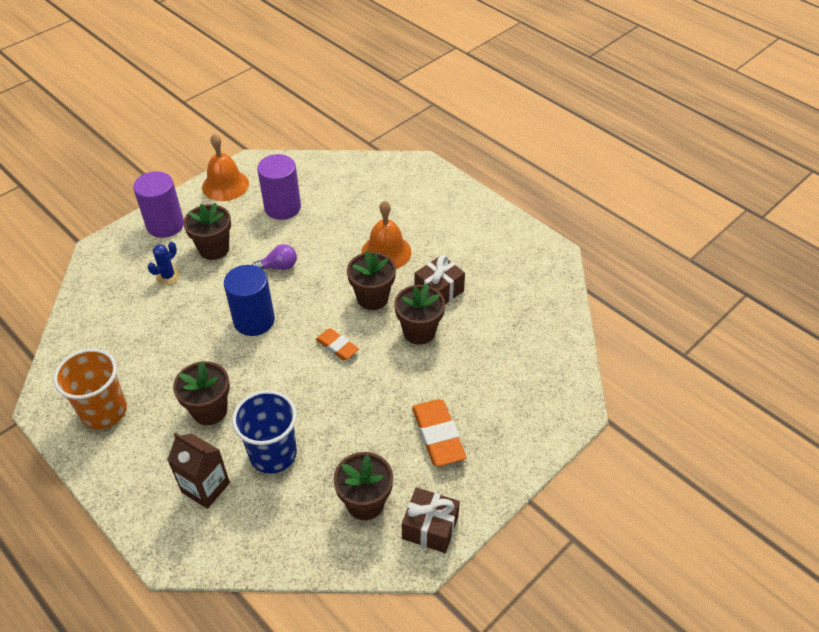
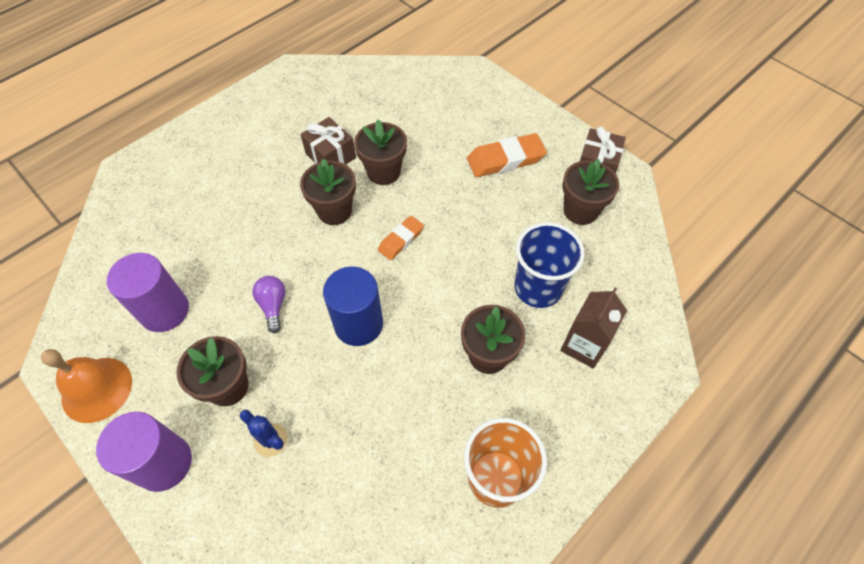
camera: 90 degrees left, 10 degrees up
orange bell [361,201,411,269] -> none

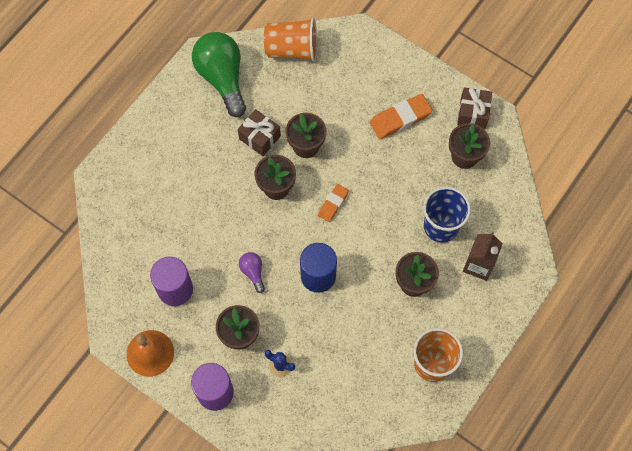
camera: 10 degrees left, 10 degrees up
none -> green light bulb [192,32,246,117]
none -> orange cup [264,18,317,62]

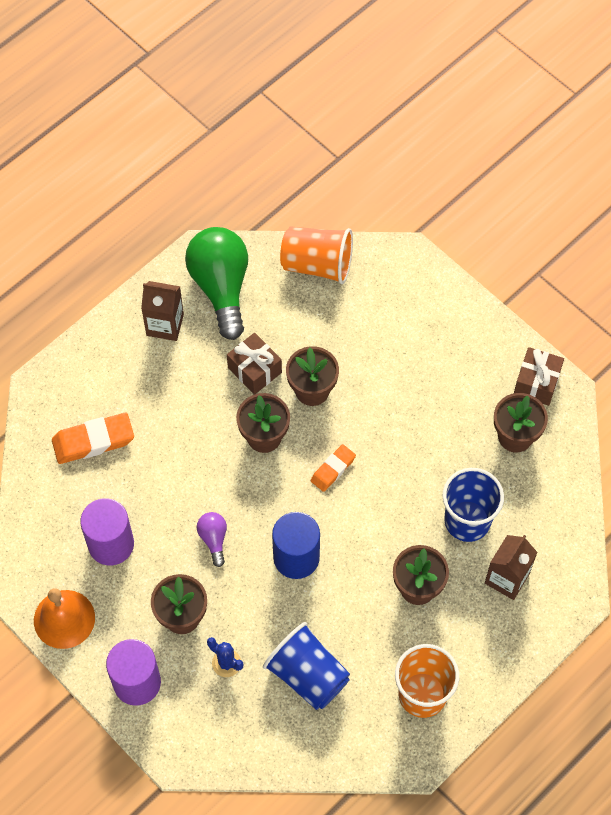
camera: 10 degrees right, 5 degrees down
orange eraser [370,94,432,139] -> orange eraser moved to [52,413,134,464]
none -> brown carton [141,281,184,341]
none -> blue cup [263,622,350,710]

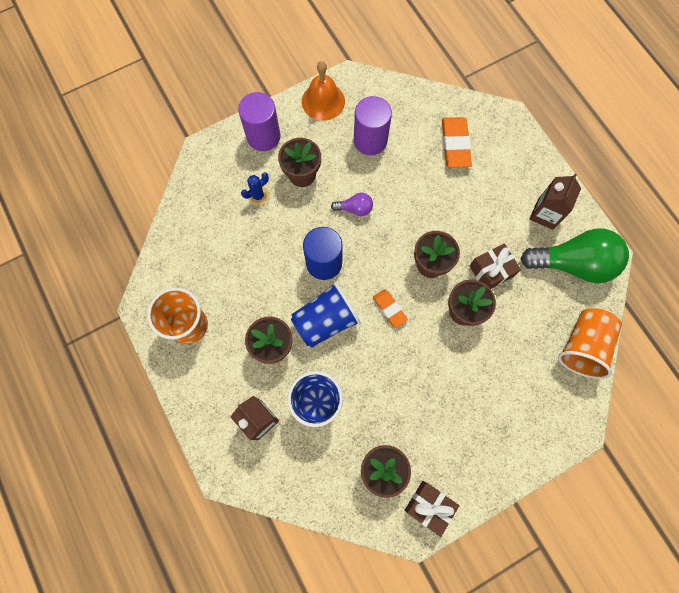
camera: 105 degrees right, 10 degrees up
blue cup [263,622,350,710] -> blue cup moved to [291,282,361,348]

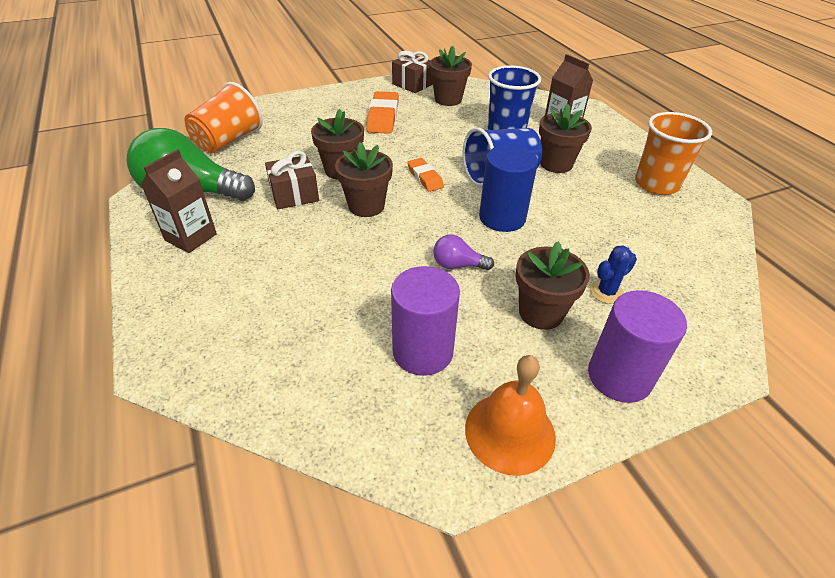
camera: 175 degrees left, 30 degrees down
orange eraser [442,117,472,168] -> orange eraser moved to [366,91,399,134]

